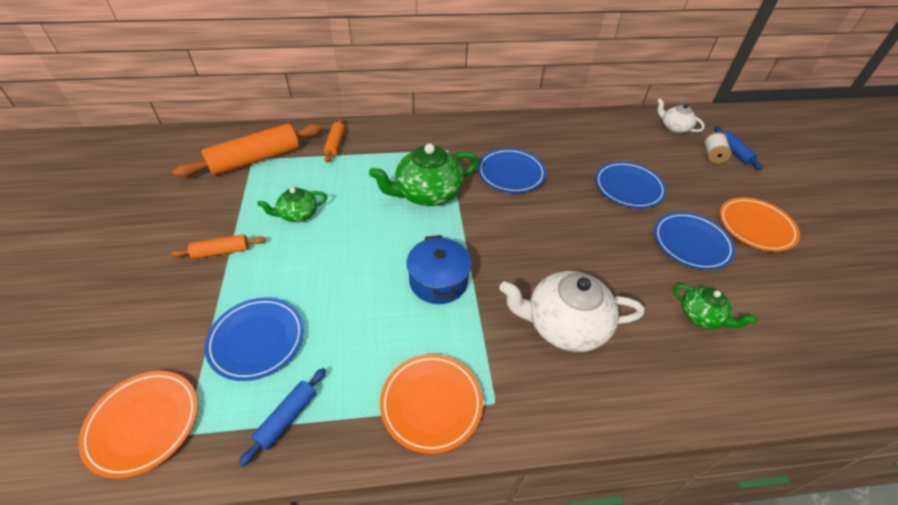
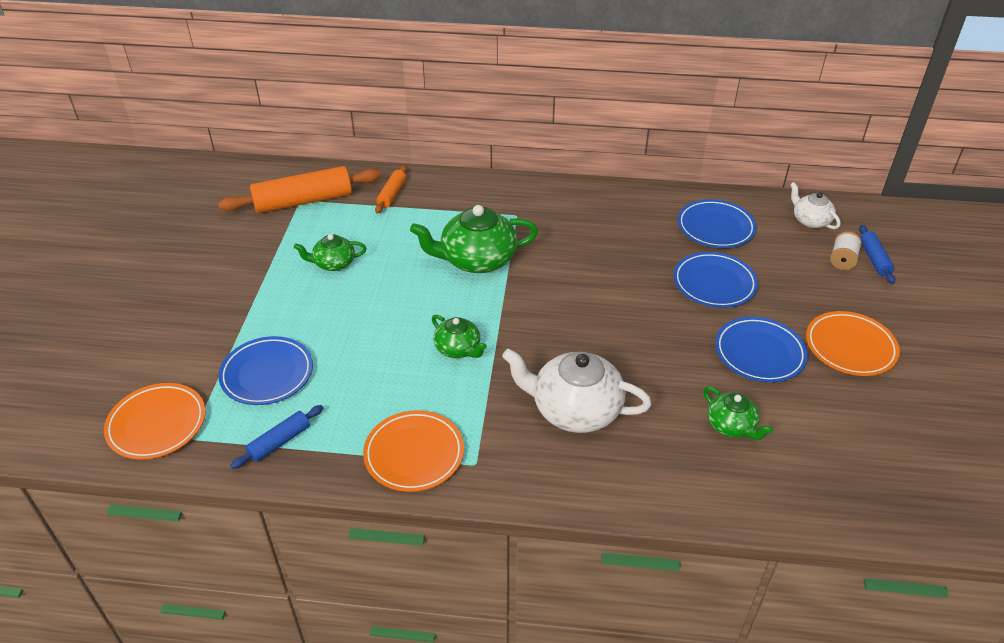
camera: 15 degrees right, 5 degrees down
orange rolling pin [170,234,266,259] -> none
blue pot [407,235,472,304] -> green teapot [432,315,487,358]
blue plate [478,148,546,193] -> blue plate moved to [678,199,756,248]

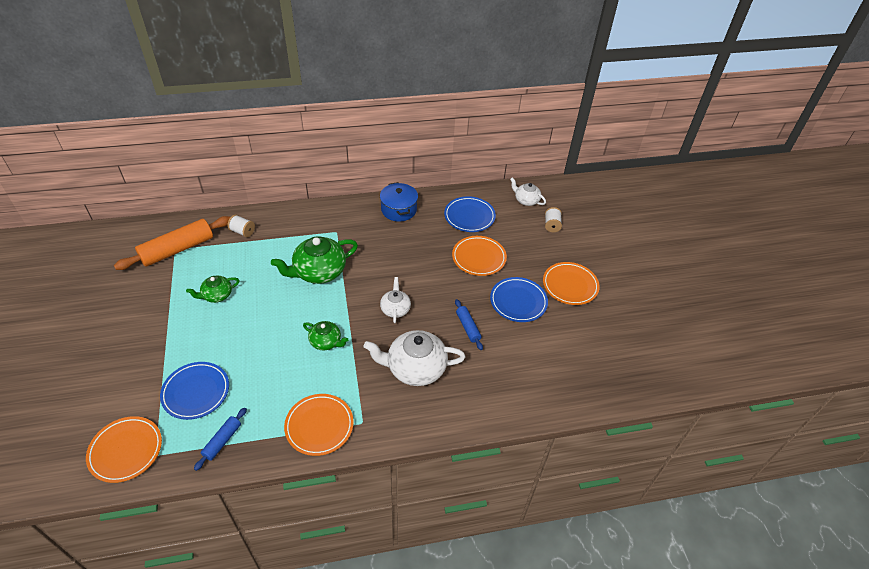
camera: 20 degrees left, 5 degrees up
orange rolling pin [375,165,407,214] -> white spool [227,215,255,237]
blue plate [673,252,758,308] -> orange plate [452,236,507,276]
green teapot [703,387,773,440] -> none
blue rolling pin [859,225,895,284] -> blue rolling pin moved to [455,299,483,350]
none -> blue pot [380,182,418,222]
none -> white teapot [380,277,411,323]

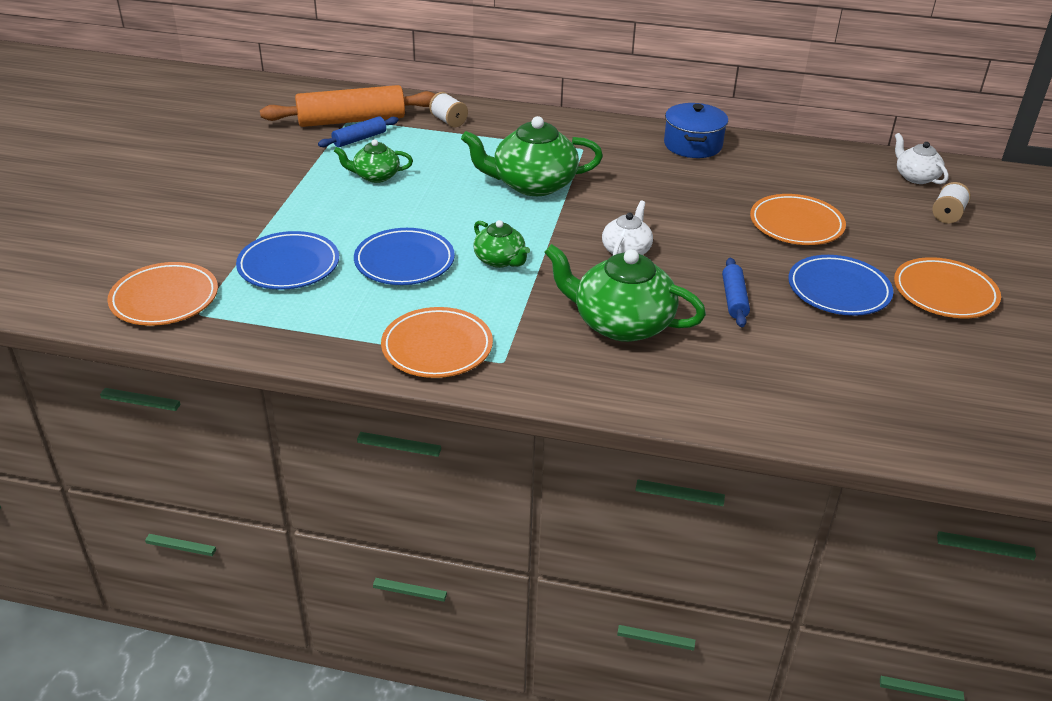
camera: 25 degrees right, 10 degrees down
blue rolling pin [194,408,247,471] -> blue rolling pin moved to [318,116,399,147]
white teapot [364,330,465,386] -> green teapot [544,244,706,342]
blue plate [444,196,496,232] -> blue plate moved to [354,228,455,285]

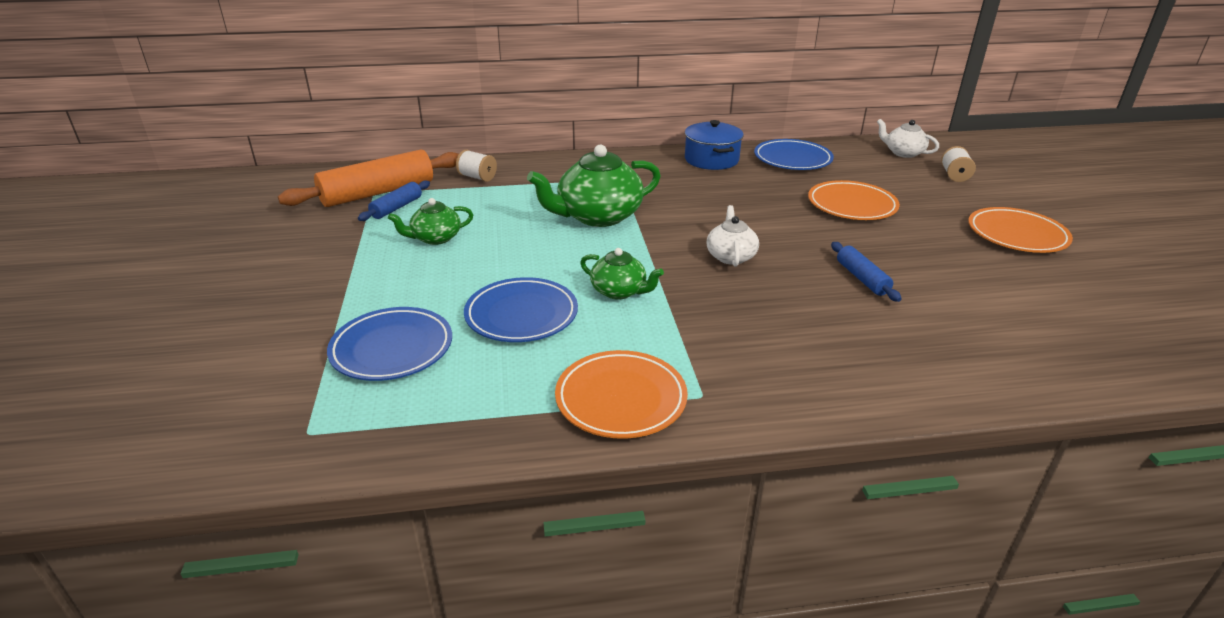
camera: 20 degrees left, 5 degrees down
orange plate [107,262,218,326] -> none
green teapot [544,244,706,342] -> none
blue plate [788,255,893,316] -> blue plate moved to [754,139,834,170]

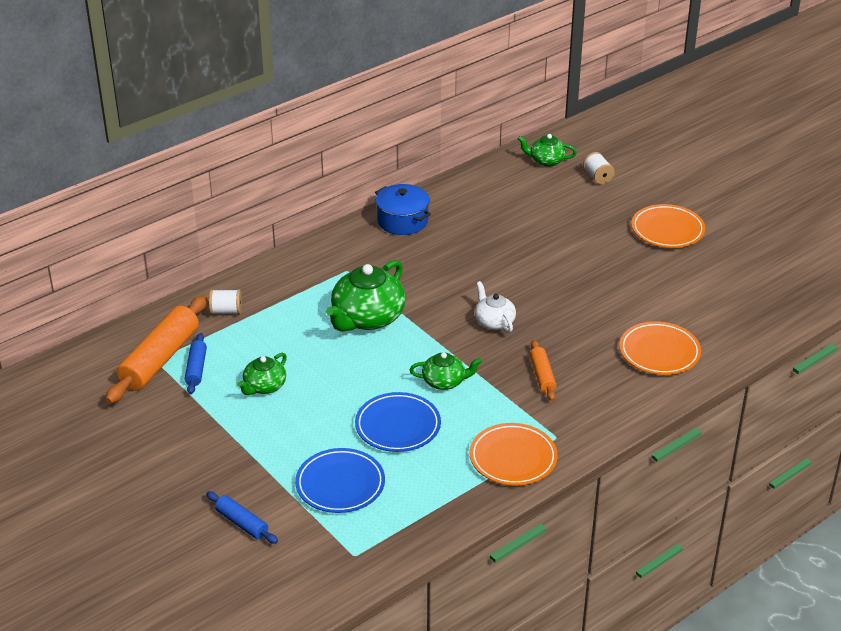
camera: 30 degrees left, 5 degrees up
blue plate [754,139,834,170] -> none
orange plate [808,180,900,220] -> orange plate moved to [619,321,701,375]
blue rolling pin [831,242,901,302] -> blue rolling pin moved to [206,491,278,544]
white teapot [877,119,939,158] -> green teapot [518,134,577,166]
none -> orange rolling pin [530,340,556,401]

